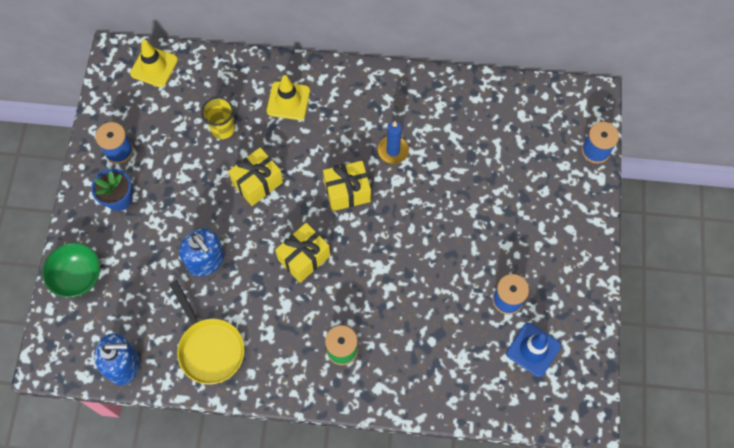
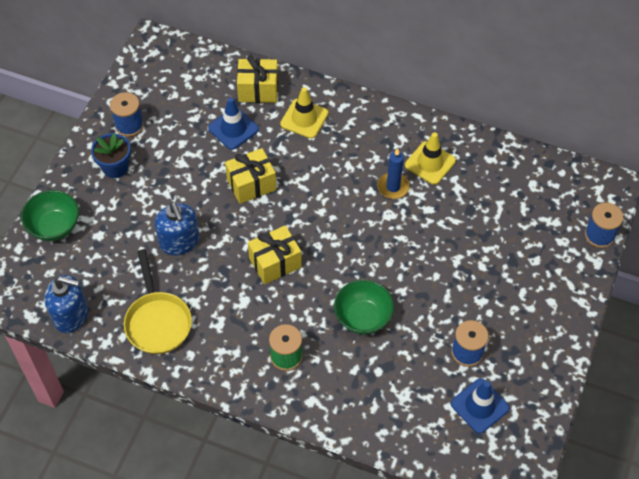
camera: 15 degrees right, 10 degrees down
yellow traffic cone [130,40,178,87] -> yellow traffic cone moved to [405,132,456,185]
yellow cup [201,97,235,139] -> blue traffic cone [208,97,259,150]
yellow gift [323,161,371,211] -> yellow gift moved to [237,55,278,103]
none -> green bowl [334,280,394,335]

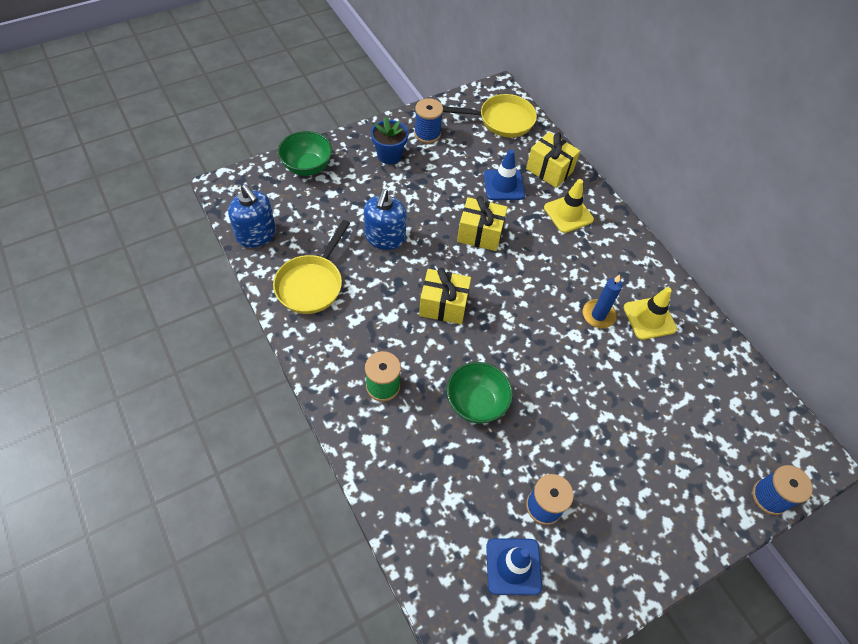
camera: 35 degrees right, 0 degrees up
none -> yellow pan [443,94,537,138]

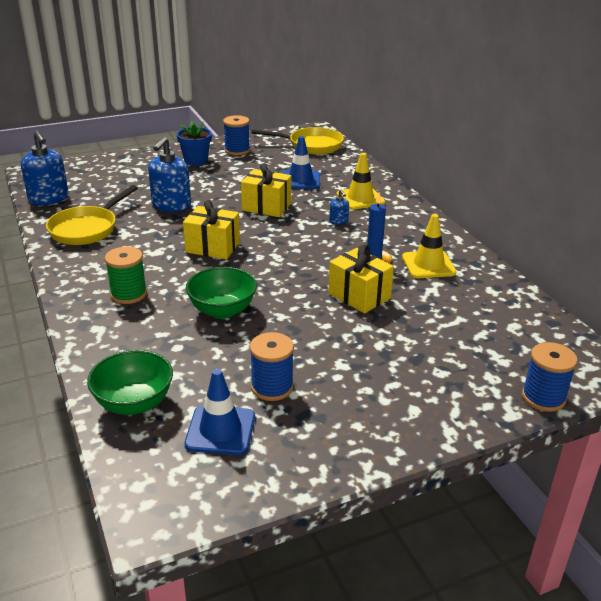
camera: 10 degrees right, 25 degrees down
green bowl [278,131,332,176] -> green bowl moved to [87,350,173,415]
yellow gift [526,132,580,188] -> yellow gift moved to [328,245,394,314]
none -> blue soap dispenser [329,190,349,225]

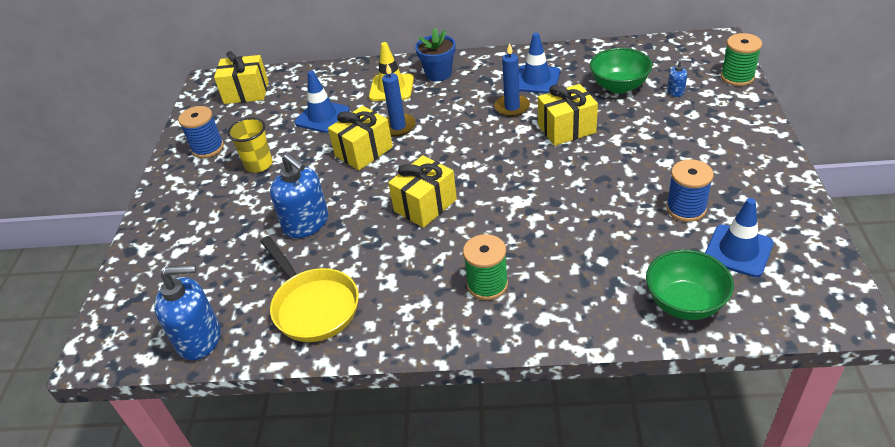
camera: 60 degrees left, 10 degrees up
blue flower pot [177,121,212,166] -> blue flower pot moved to [415,28,456,81]
green bowl [186,267,257,319] -> green bowl moved to [590,48,652,94]
yellow pan [251,127,344,154] -> yellow gift [214,51,269,104]
blue soap dispenser [329,190,349,225] -> blue soap dispenser moved to [667,58,691,97]
yellow traffic cone [402,214,457,278] -> blue traffic cone [519,33,560,93]
blue spool [522,342,578,412] -> green spool [721,33,762,86]
none -> yellow cup [227,117,273,173]
none -> blue candle [382,63,416,136]

